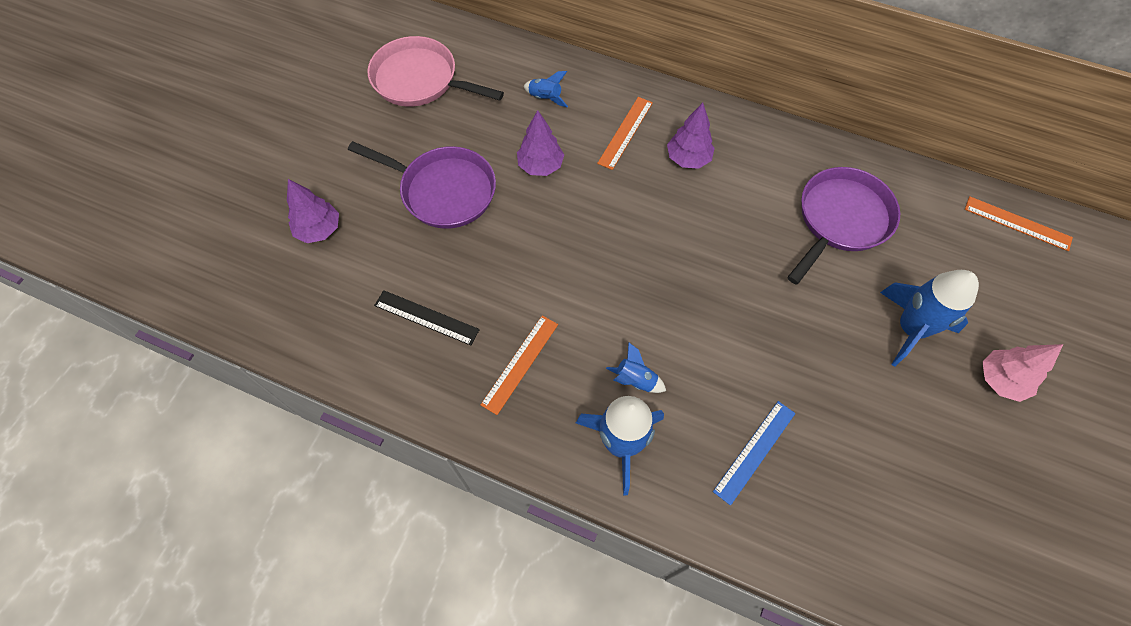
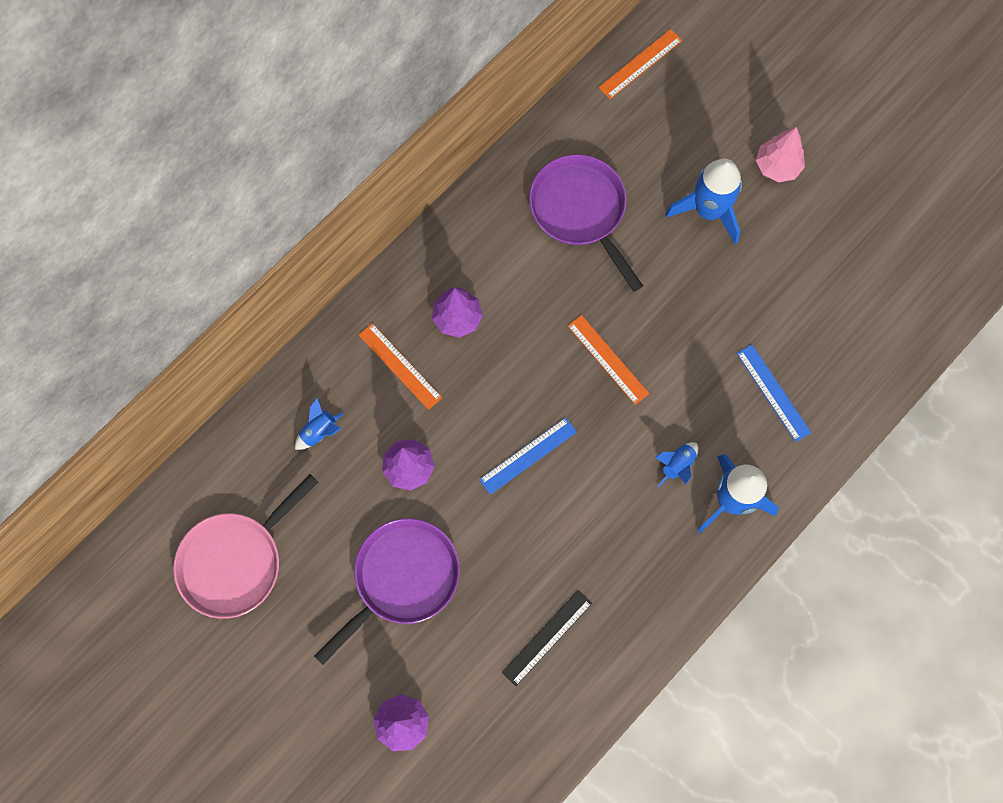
camera: 70 degrees left, 10 degrees up
orange ruler [481,315,558,415] -> orange ruler moved to [568,315,649,405]
none -> blue ruler [479,418,577,495]

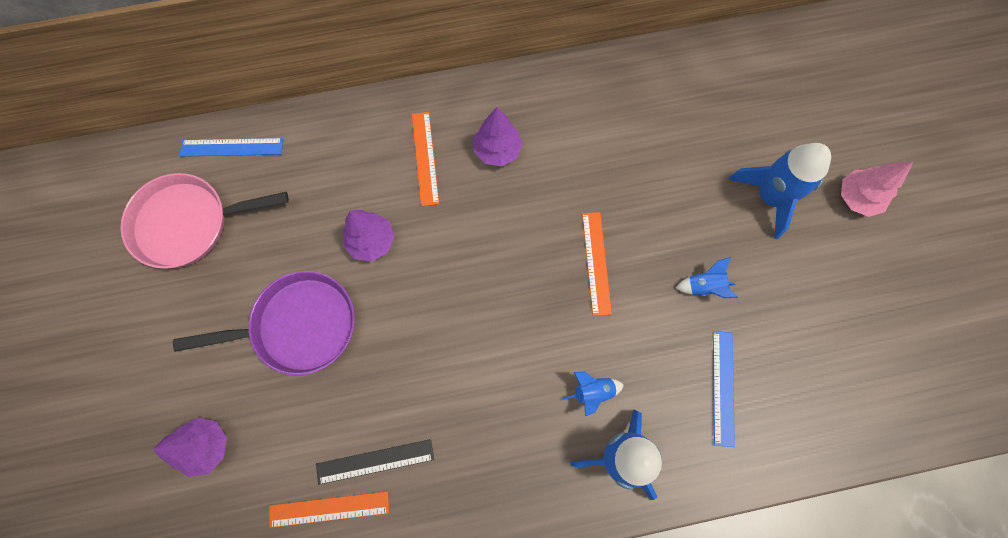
camera: 35 degrees right, 0 degrees up
blue rocket [295,398,344,450] -> blue rocket moved to [676,257,738,298]
blue ruler [479,418,577,495] -> blue ruler moved to [180,138,283,157]
purple pan [529,154,643,292] -> none
orange ruler [598,29,682,99] -> orange ruler moved to [269,491,389,528]

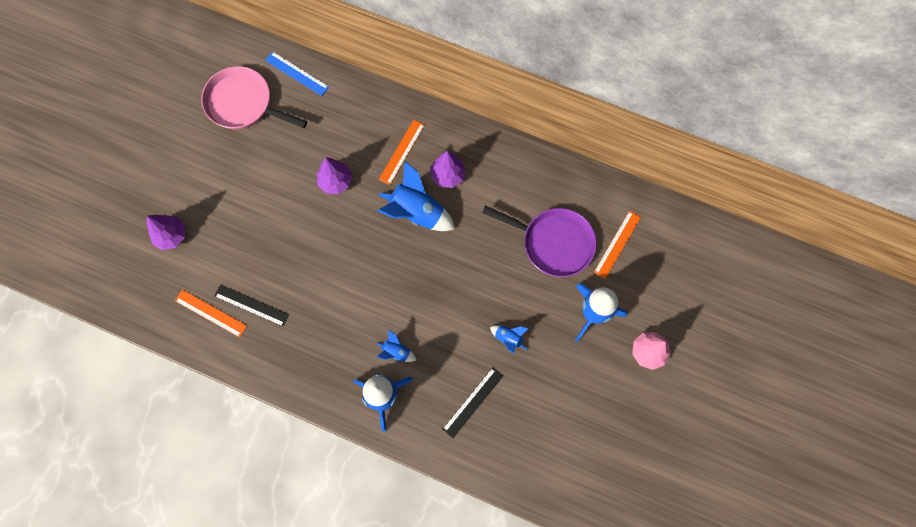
camera: 35 degrees right, 0 degrees up
purple pan [173,271,355,376] -> purple pan moved to [482,205,597,277]
orange ruler [582,212,612,316] -> orange ruler moved to [594,211,641,279]
blue ruler [713,331,735,447] -> black ruler [442,367,503,438]
none -> blue rocket [378,161,455,231]

